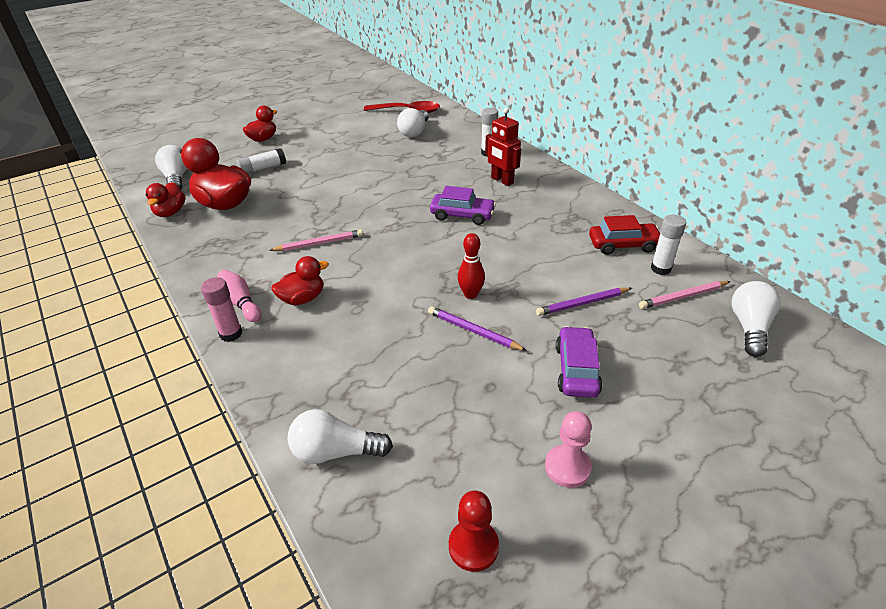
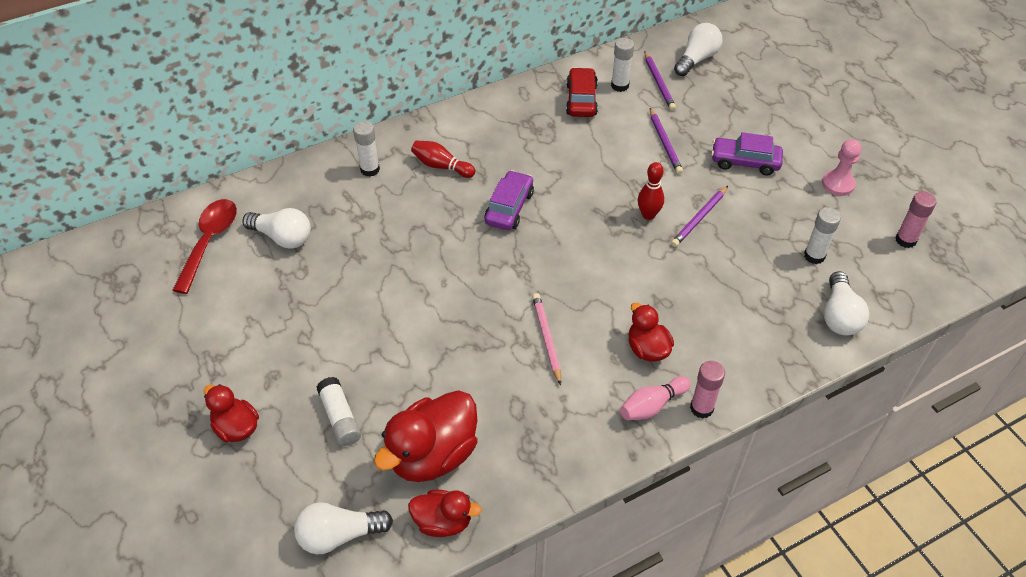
camera: 85 degrees left, 10 degrees up
red pawn [449,491,499,572] -> pink glue stick [895,191,937,248]
red robot [485,108,521,186] -> red bowling pin [411,140,475,178]
pink pencil [639,281,731,309] -> purple pencil [644,52,676,111]
white light bulb [731,281,781,357] -> white light bulb turned 105 degrees clockwise [674,23,723,76]
none -> white glue stick [804,207,841,264]

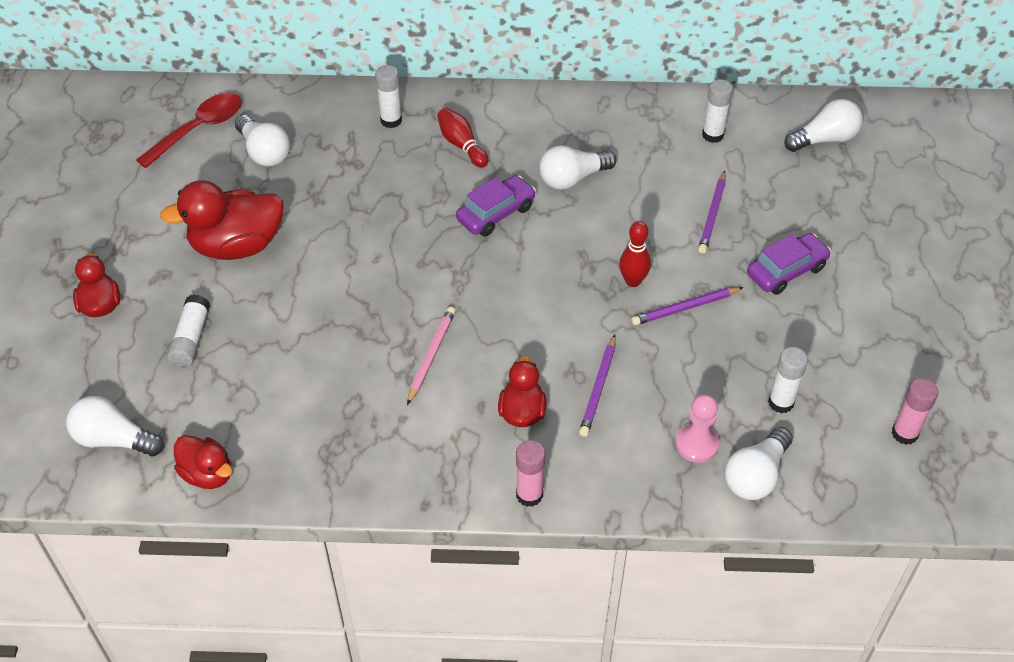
camera: 30 degrees right, 0 degrees up
red duck [374,390,478,482] -> red duck moved to [160,180,284,260]
red car [566,67,598,117] -> none
pink bowling pin [620,376,691,420] -> none
purple pencil [644,52,676,111] -> purple pencil moved to [579,335,616,437]
purple car [711,132,783,176] -> purple car turned 105 degrees clockwise [747,233,831,295]
pink pawn [822,139,862,196] -> pink pawn moved to [675,394,719,463]
none -> white light bulb [539,145,617,190]

